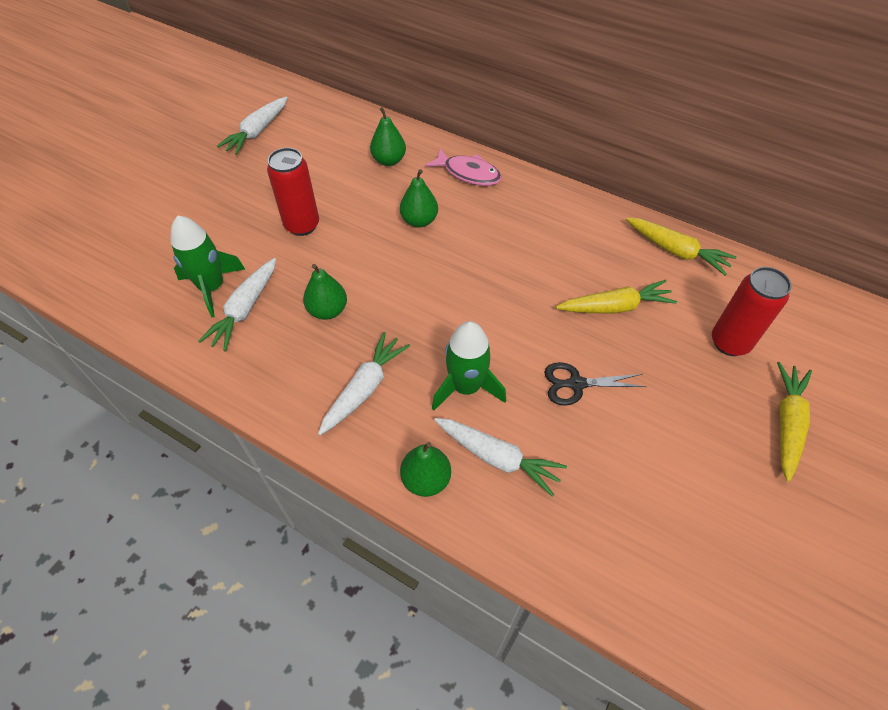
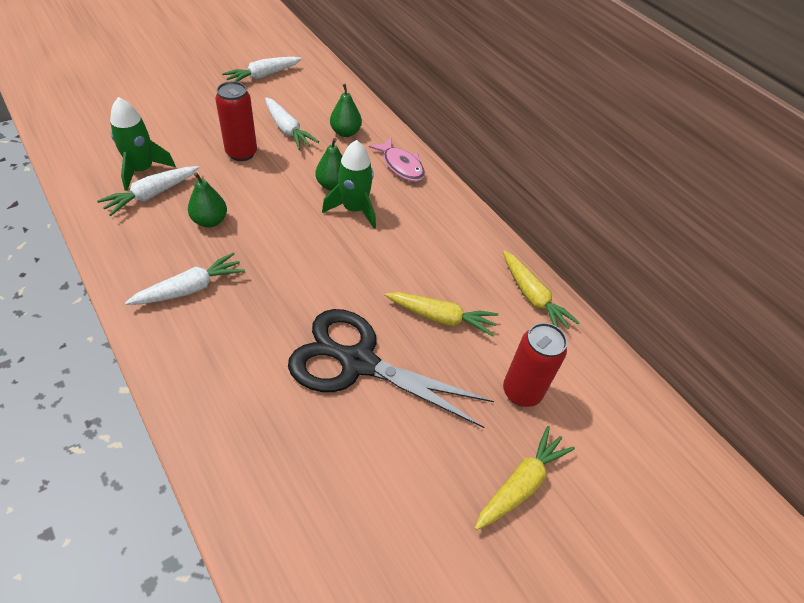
camera: 20 degrees right, 5 degrees down
green pear [400,442,451,497] -> none
green rocket [432,321,506,411] -> green rocket moved to [322,140,376,229]
white carrot [434,418,567,497] -> white carrot moved to [265,97,319,150]
black scissors [544,362,647,406] -> black scissors [288,309,494,428], size x2.12

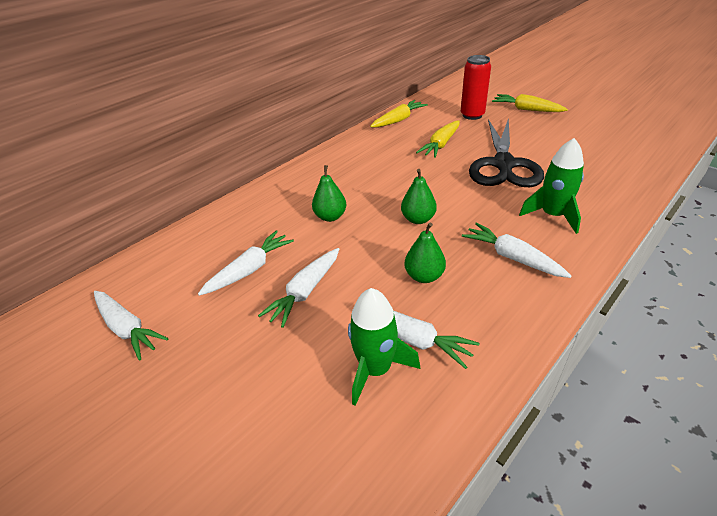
camera: 95 degrees left, 10 degrees down
red can [215,81,257,161] -> white carrot [258,248,339,328]
green rocket [322,140,376,229] -> green rocket moved to [519,138,584,234]
green pear [330,84,362,137] -> green pear moved to [401,169,437,224]
pink fish [369,138,425,182] -> none
yellow carrot [385,292,499,337] -> yellow carrot turned 150 degrees counterclockwise [416,120,460,158]

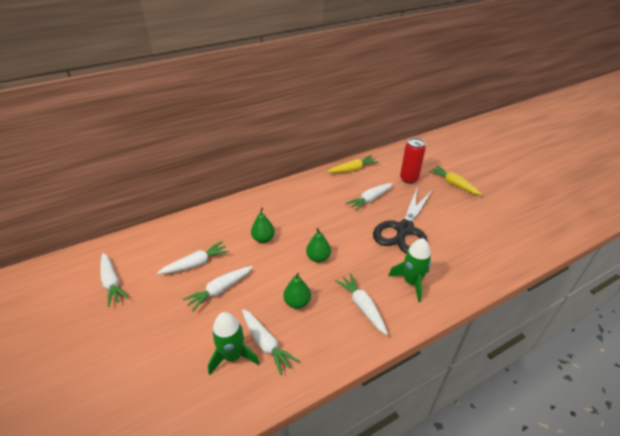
camera: 15 degrees right, 0 degrees up
yellow carrot [416,120,460,158] -> white carrot [345,183,393,212]

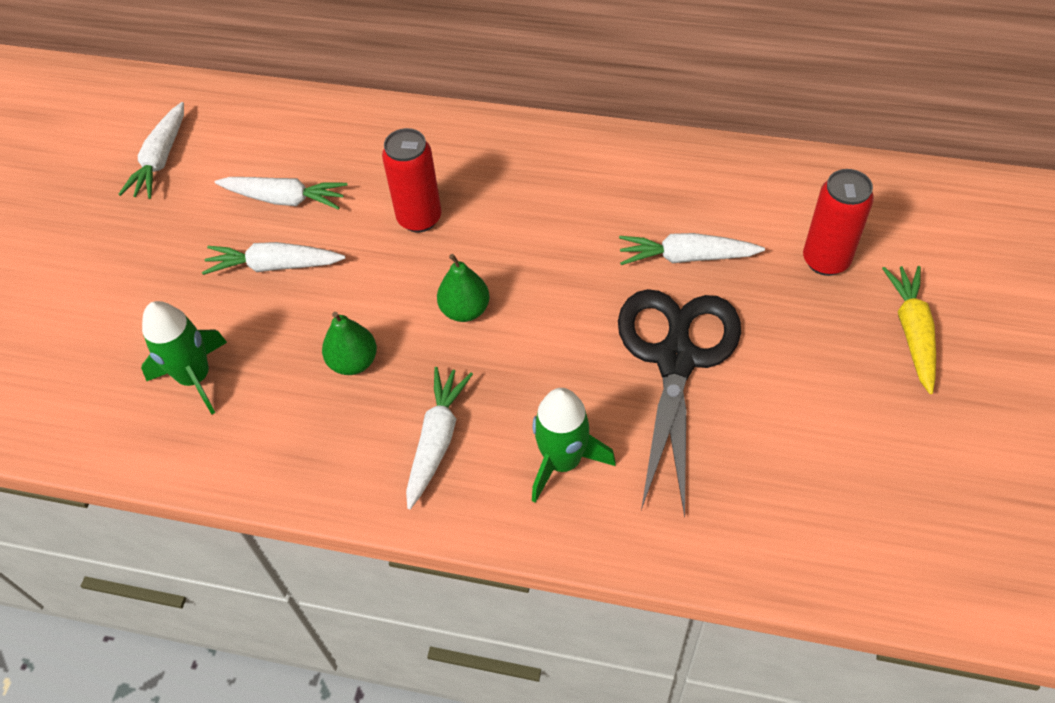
camera: 45 degrees right, 15 degrees up
white carrot [242,309,299,375] -> none
green pear [251,208,275,243] -> red can [382,128,442,232]
yellow carrot [327,155,379,173] -> none
black scissors [373,186,432,254] -> black scissors turned 120 degrees clockwise [618,289,741,517]

